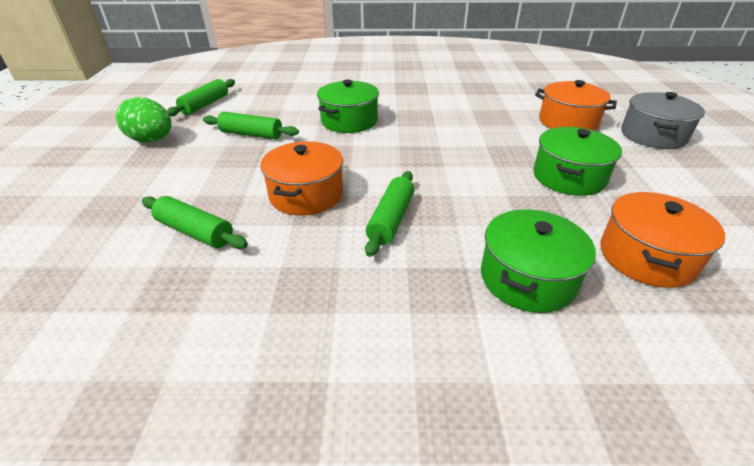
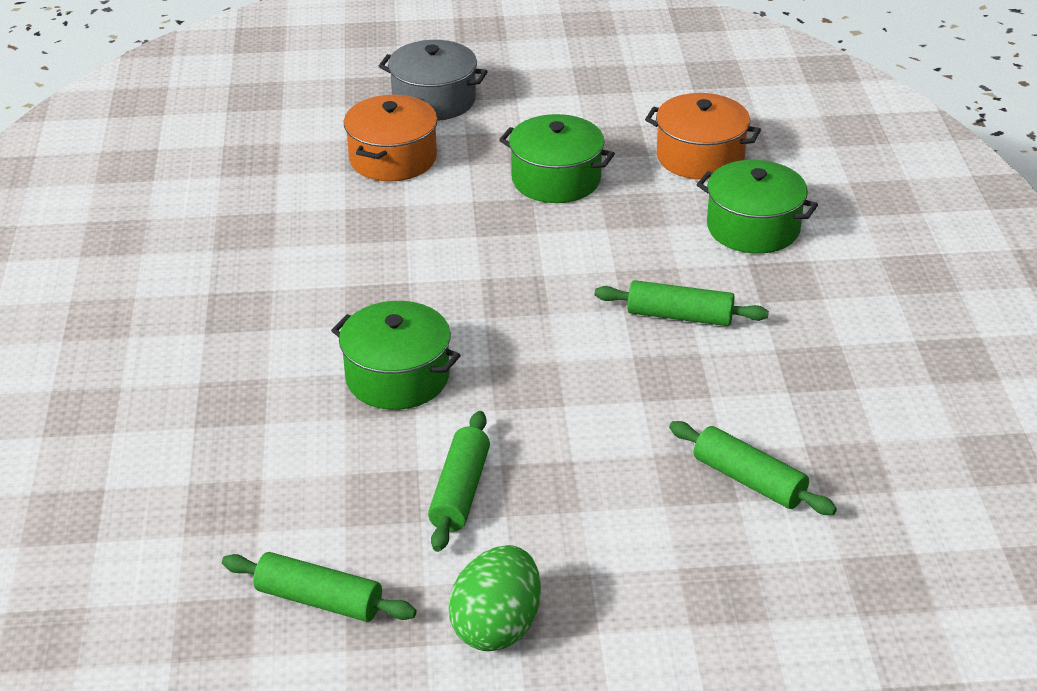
camera: 95 degrees left, 0 degrees up
green rolling pin [142,196,248,249] -> green rolling pin turned 75 degrees counterclockwise [669,421,837,515]
orange pot [260,141,343,216] -> none

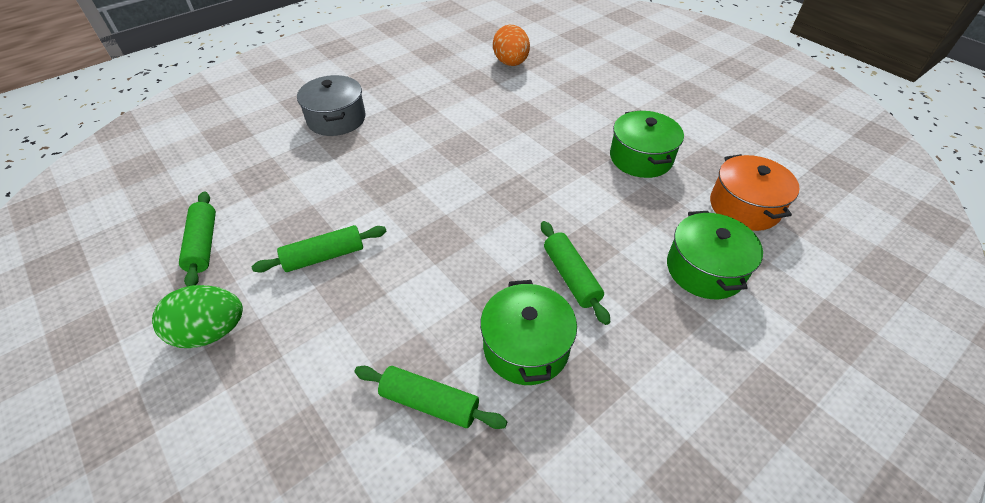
camera: 55 degrees right, 10 degrees up
green pot [331,301,461,410] -> green pot moved to [480,280,577,385]
orange pot [344,95,438,182] -> none
grey pot [379,40,488,121] -> grey pot moved to [297,75,366,136]
green rolling pin [669,421,837,515] -> green rolling pin turned 75 degrees counterclockwise [354,366,507,429]
none -> orange egg [493,25,530,66]

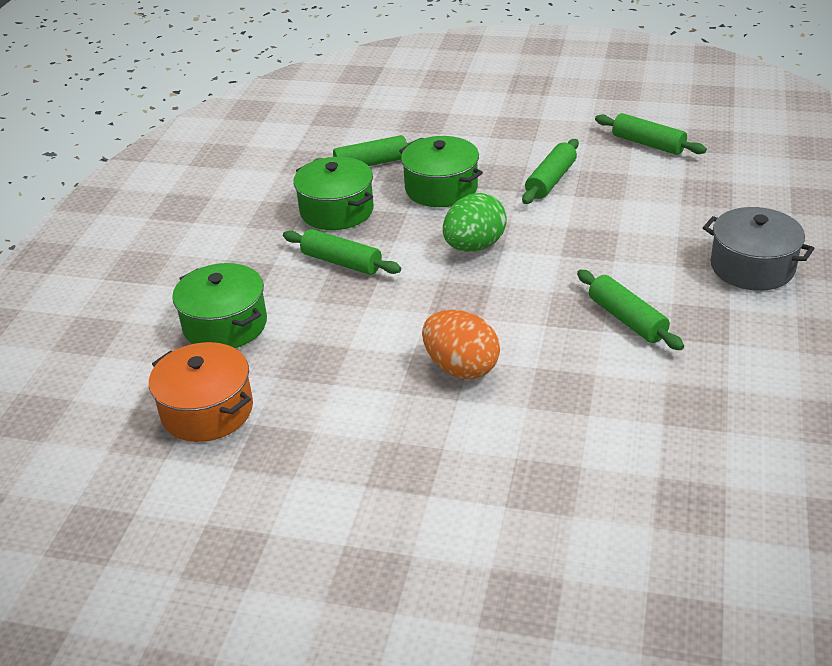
camera: 145 degrees right, 10 degrees down
green egg [152,285,243,348] -> green egg moved to [443,193,507,252]
orange egg [493,25,530,66] -> orange egg moved to [422,310,500,379]
green pot [610,111,684,178] -> green pot moved to [399,136,483,207]
none -> green rolling pin [577,270,684,350]

